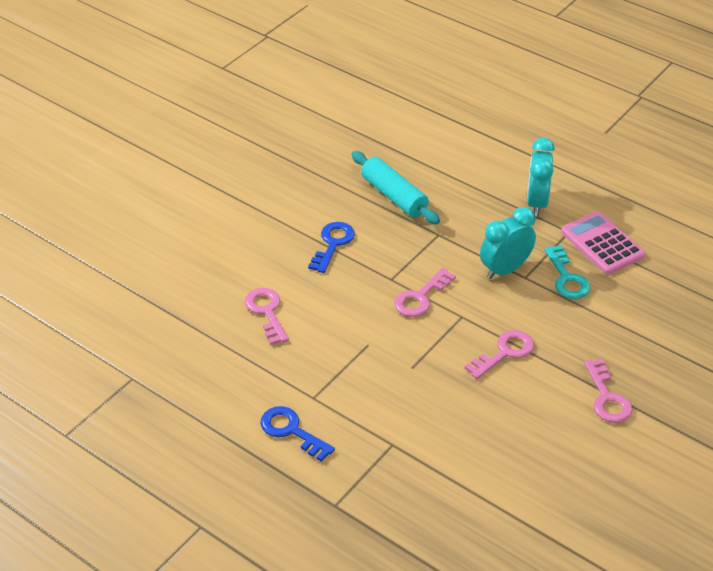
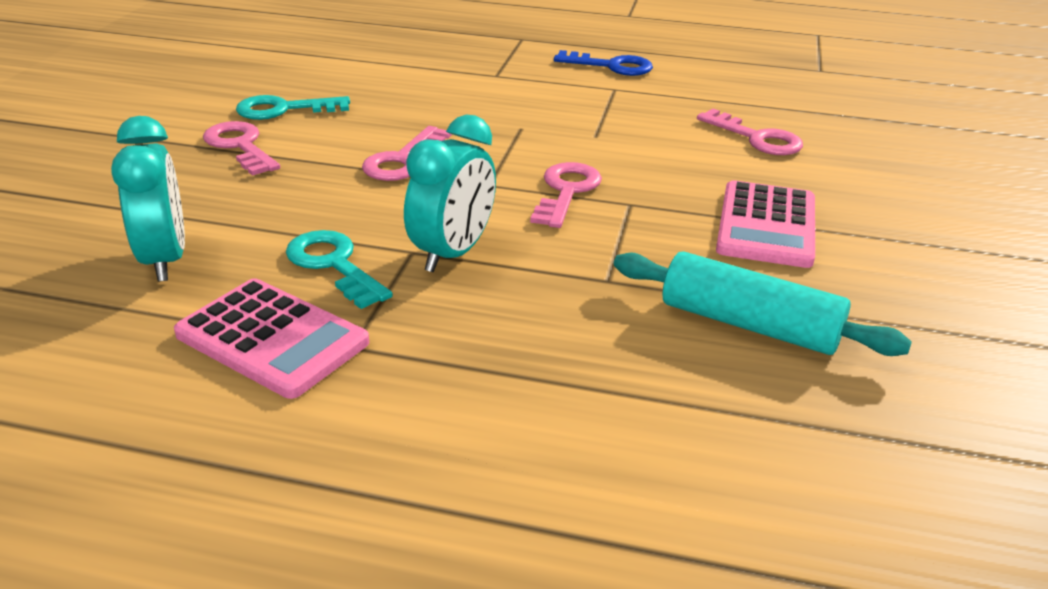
camera: 155 degrees right, 10 degrees down
blue key [308,222,355,273] -> pink calculator [716,180,815,268]
turquoise clock [527,138,555,216] -> turquoise clock moved to [111,116,185,282]
none -> turquoise key [236,95,350,120]

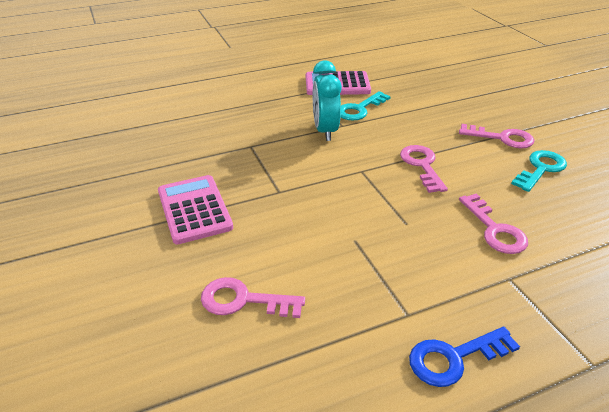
camera: 145 degrees right, 5 degrees up
turquoise clock [111,116,185,282] -> none
turquoise key [286,230,393,309] -> turquoise key turned 120 degrees clockwise [341,91,391,121]
pink key [530,162,602,228] -> pink key moved to [459,193,528,254]
turquoise rolling pin [614,251,912,356] -> none

